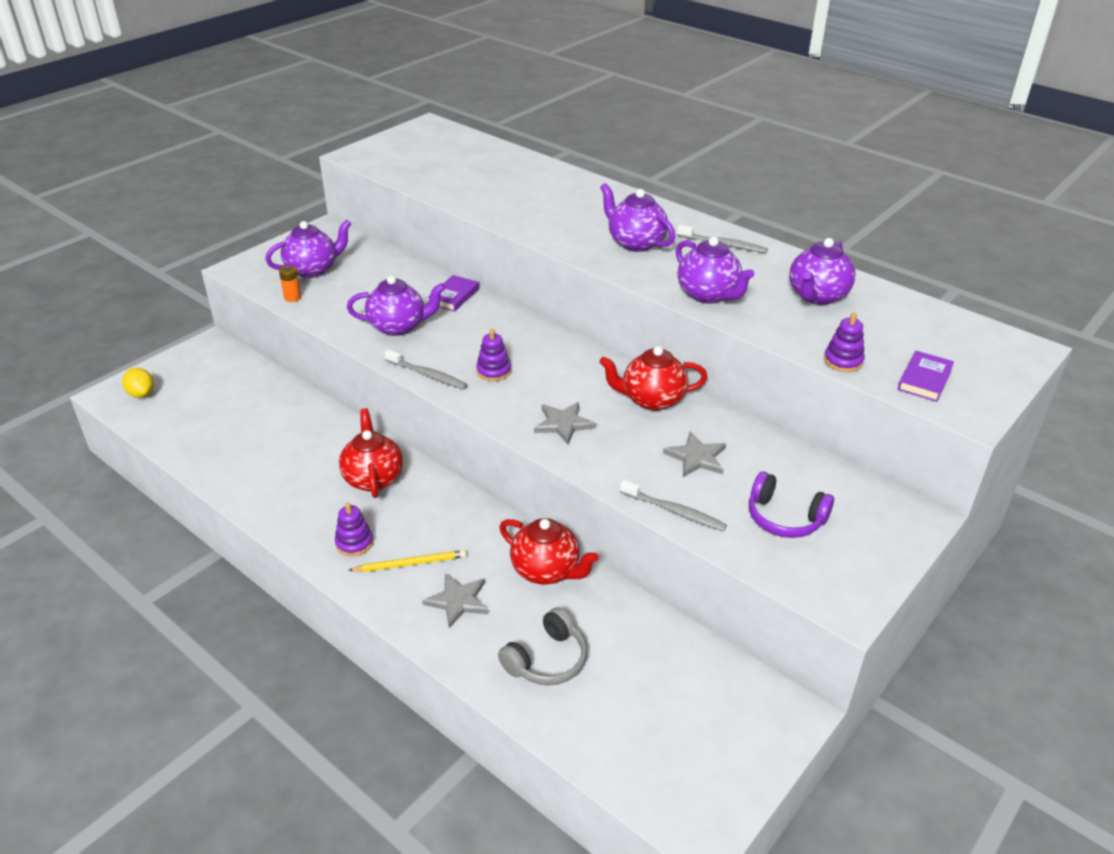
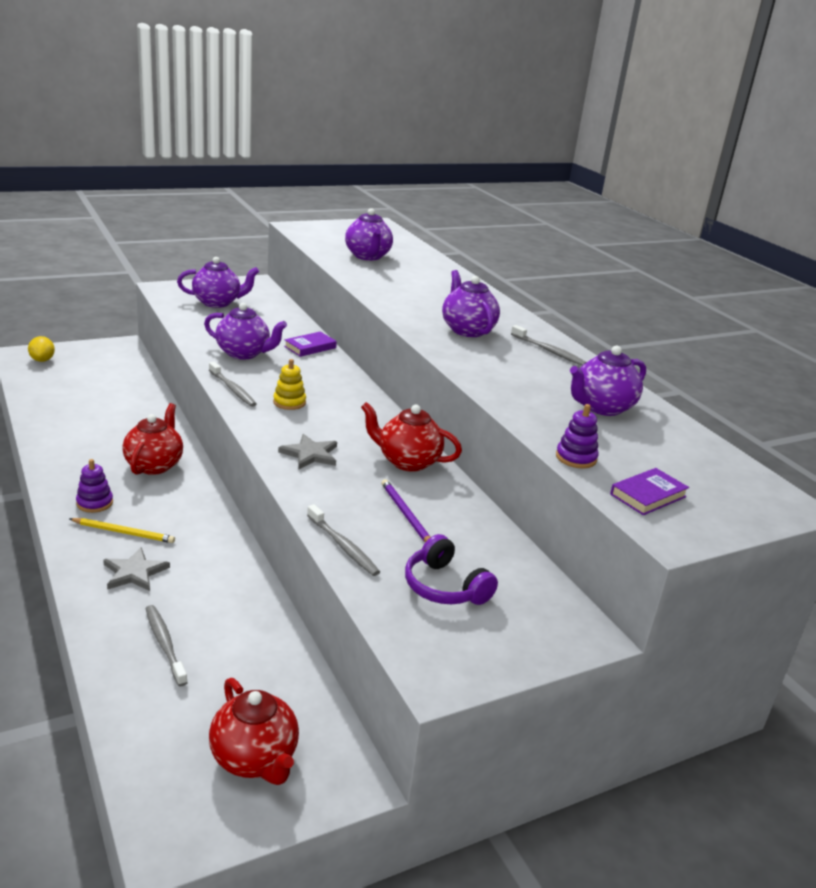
camera: 20 degrees right, 10 degrees down
orange battery [279,265,301,302] -> none
purple stacking toy [476,329,511,381] -> yellow stacking toy [273,359,306,410]
grey headphones [498,607,587,686] -> grey toothbrush [145,605,188,686]
red teapot [500,518,599,585] -> red teapot moved to [209,678,299,785]
grey star [663,432,726,477] -> purple pencil [381,479,430,542]
purple teapot [676,237,754,304] -> purple teapot moved to [345,208,393,261]

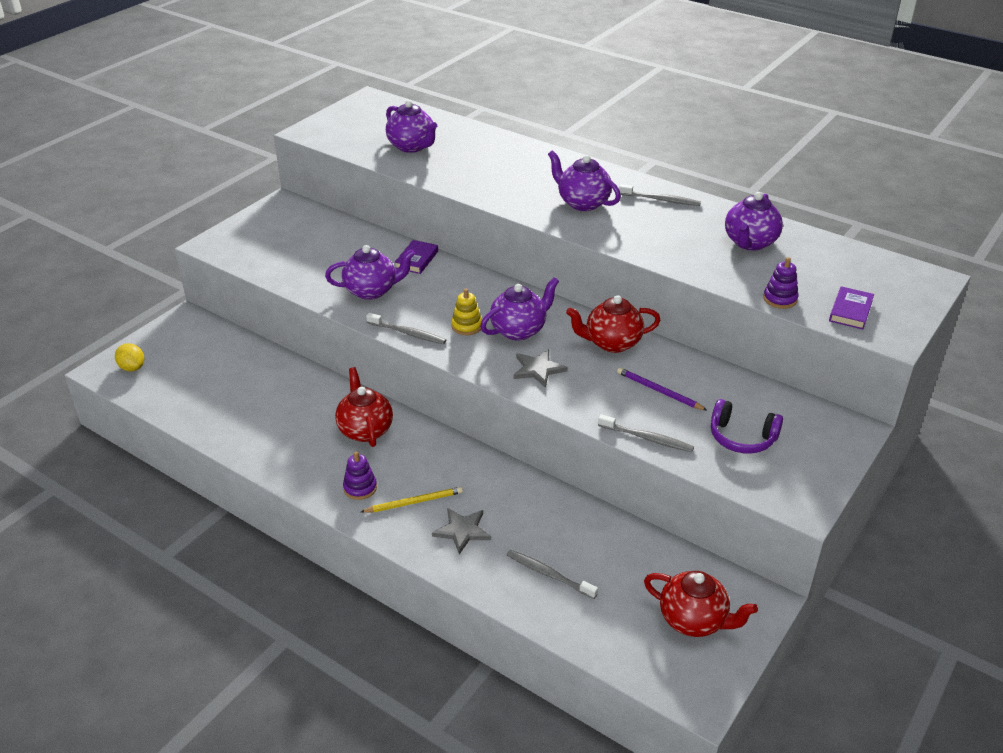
camera: 25 degrees left, 10 degrees up
purple teapot [177,257,259,308] -> purple teapot moved to [481,277,559,341]

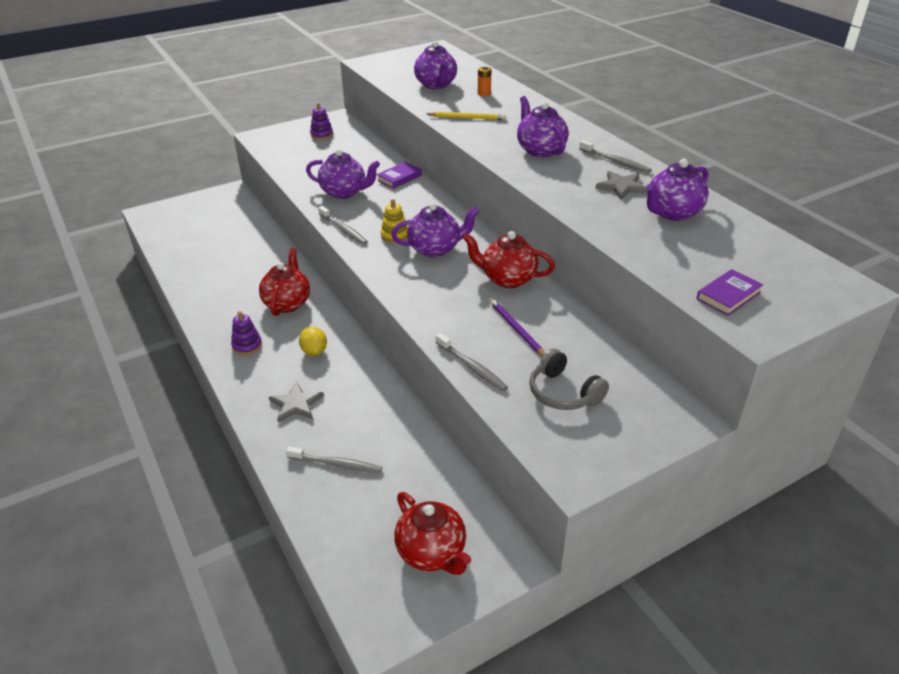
camera: 25 degrees right, 0 degrees up
yellow lemon [115,343,144,371] -> yellow lemon moved to [299,326,327,356]
yellow pencil [361,487,463,513] -> yellow pencil moved to [427,112,506,120]
grey toothbrush [507,550,598,599] -> grey toothbrush turned 135 degrees clockwise [286,446,382,474]
grey star [513,349,568,388] -> grey star moved to [595,171,648,200]
purple headphones [711,399,783,454] -> grey headphones [529,349,609,410]
purple stacking toy [763,257,798,309] -> purple stacking toy moved to [310,103,333,140]
none -> orange battery [478,66,491,96]

